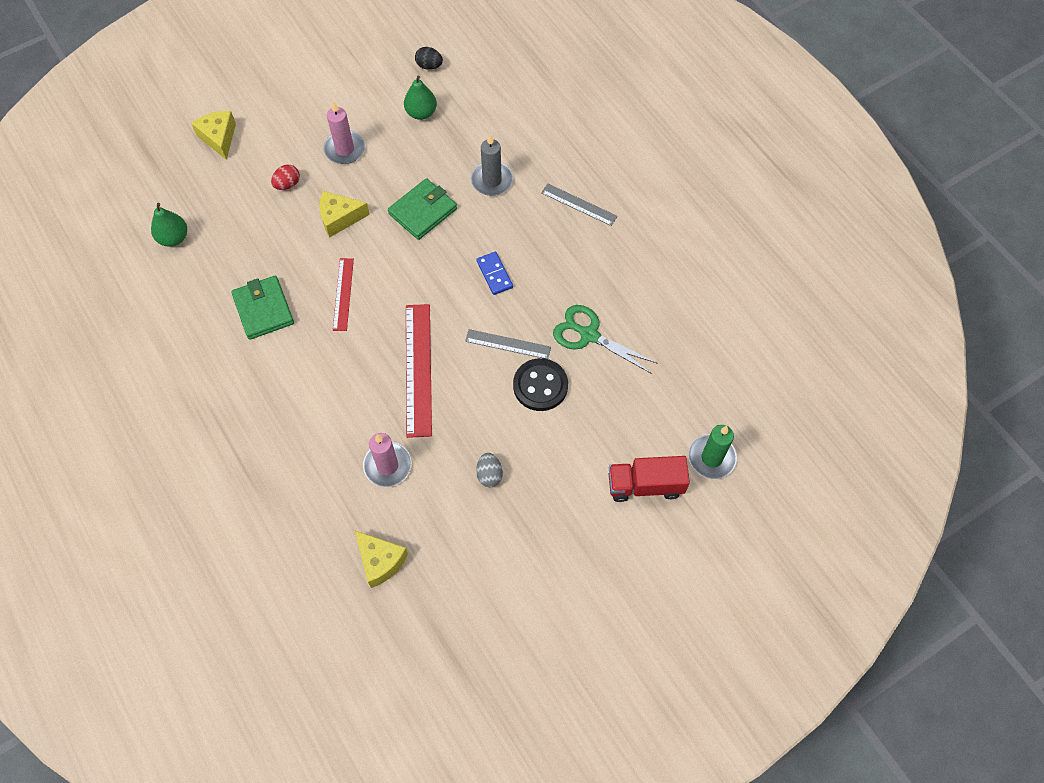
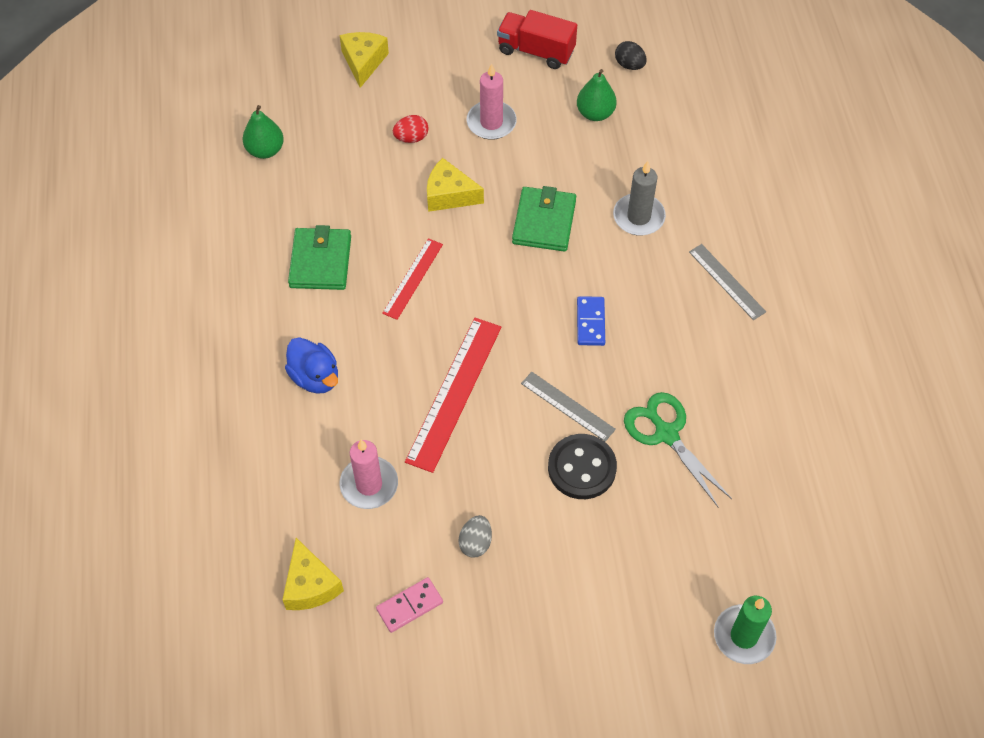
camera: 25 degrees right, 5 degrees down
green wallet [388,178,457,240] -> green wallet turned 60 degrees counterclockwise [512,186,576,252]
red truck [609,456,690,502] -> red truck moved to [497,10,577,69]
none -> blue duck [285,337,338,394]
none -> pink domino [376,577,443,633]

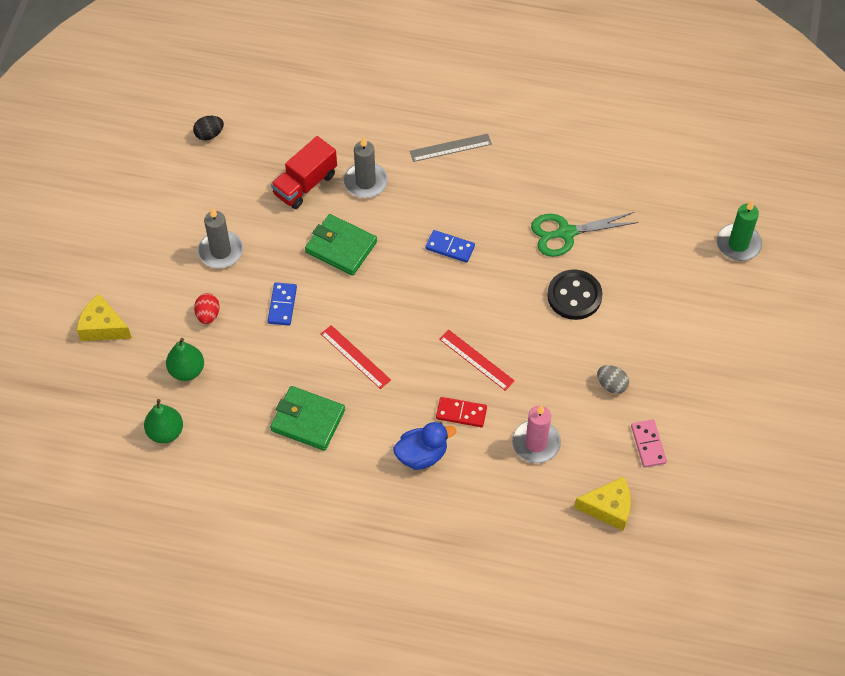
camera: 70 degrees left, 0 degrees up
red ruler [405,318,501,473] -> red ruler [439,330,515,391], size x0.59
yellow cheese [427,158,484,212] -> blue domino [268,282,297,326]
pink candle [467,63,517,140] -> grey candle [198,207,243,268]
red truck [497,10,577,69] -> red truck moved to [271,136,337,209]
grey ruler [521,372,616,442] -> none
green pear [577,69,617,121] -> green pear moved to [166,338,204,381]
none -> red domino [436,397,487,427]

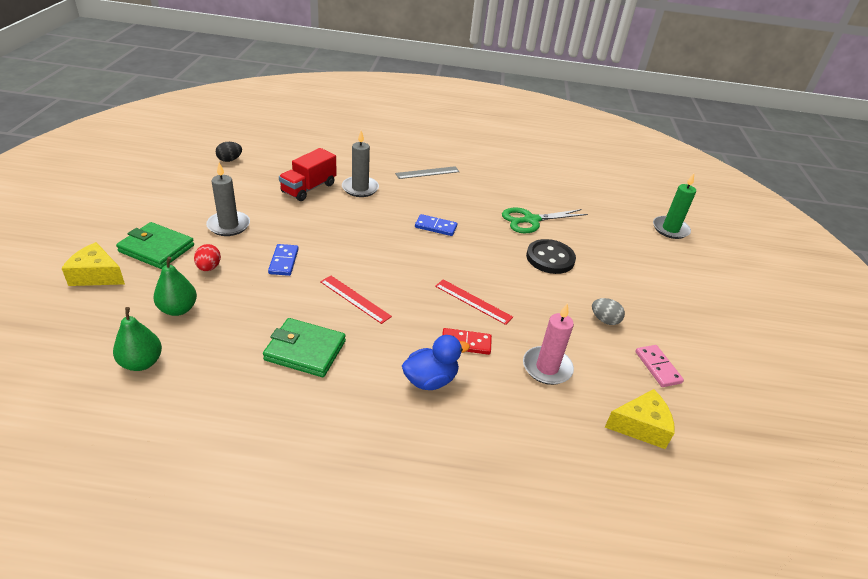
camera: 10 degrees left, 20 degrees down
green wallet [305,214,377,276] -> green wallet moved to [116,222,194,269]

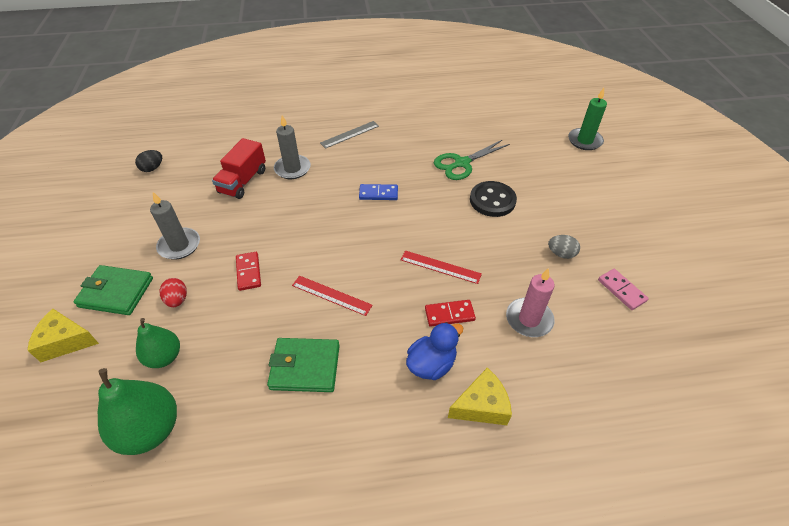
camera: 10 degrees left, 10 degrees up
green pear [113,307,162,371] -> green pear [98,368,177,455], size x1.56
blue domino [268,244,299,276] -> red domino [236,252,261,291]
yellow cheese [605,389,675,449] -> yellow cheese moved to [448,368,512,425]

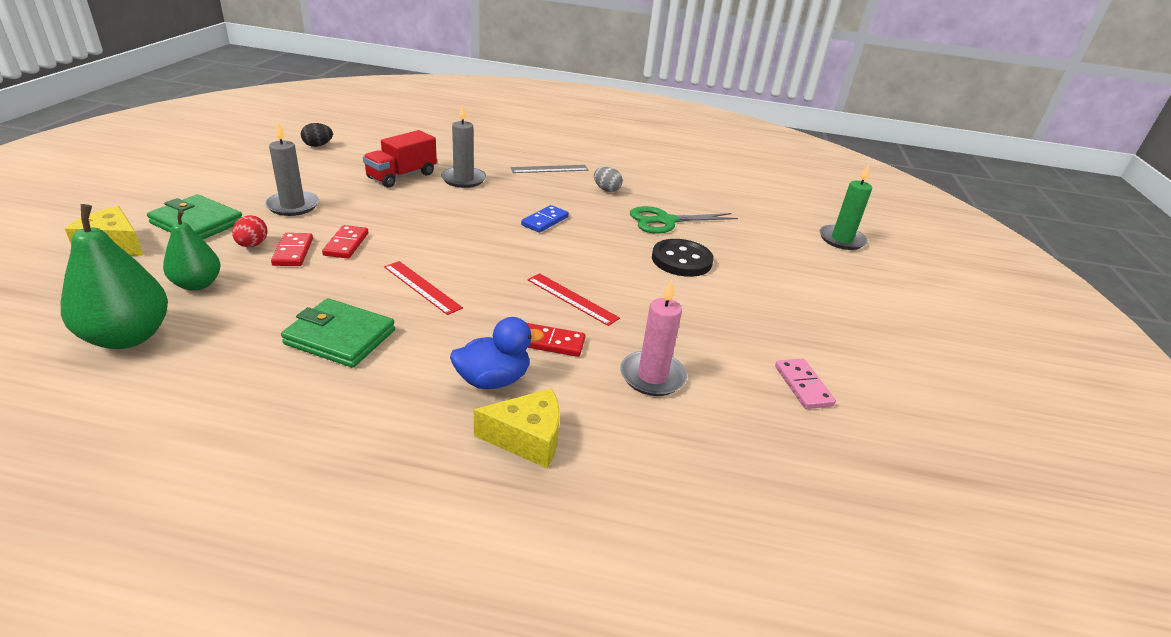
camera: 15 degrees right, 15 degrees down
blue domino [359,184,398,200] -> blue domino turned 75 degrees counterclockwise [521,205,569,233]
grey egg [548,235,580,259] -> grey egg moved to [594,167,623,192]
none -> red domino [271,233,313,266]

